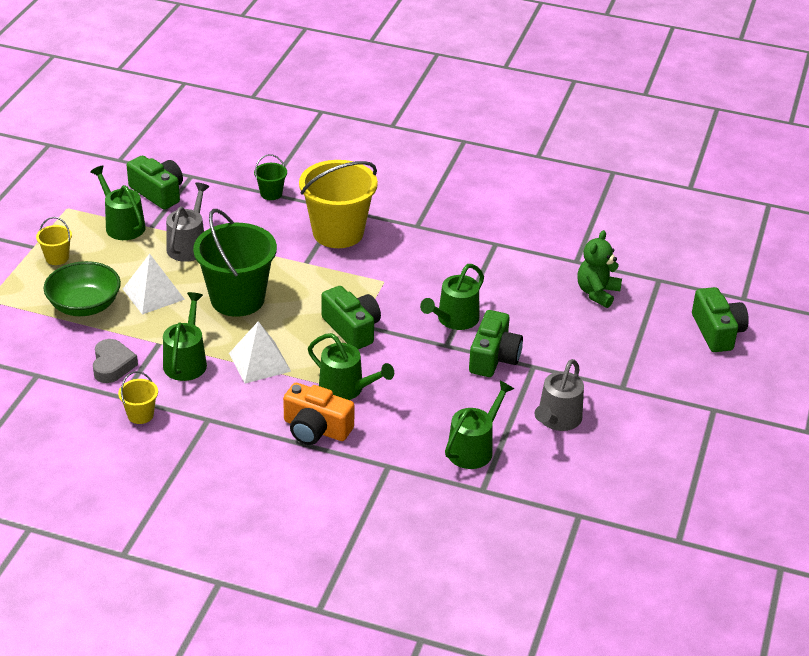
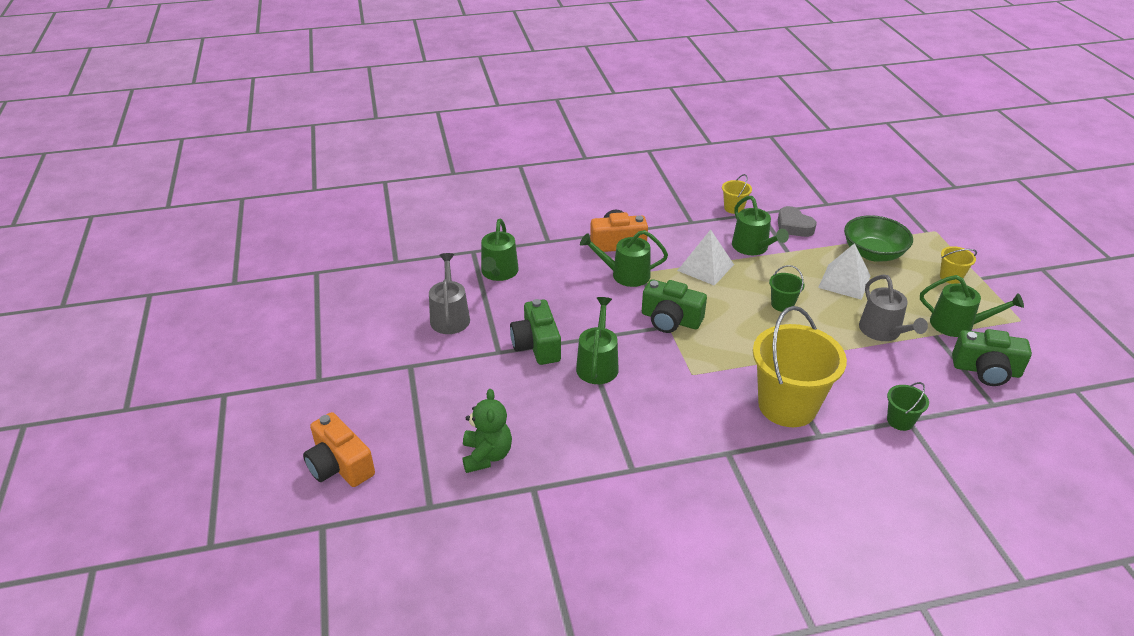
camera: 150 degrees right, 0 degrees up
green bucket [193,209,277,317] -> green bucket [769,265,805,312], size x0.44
green camera [692,287,749,352] -> orange camera [303,412,375,487]

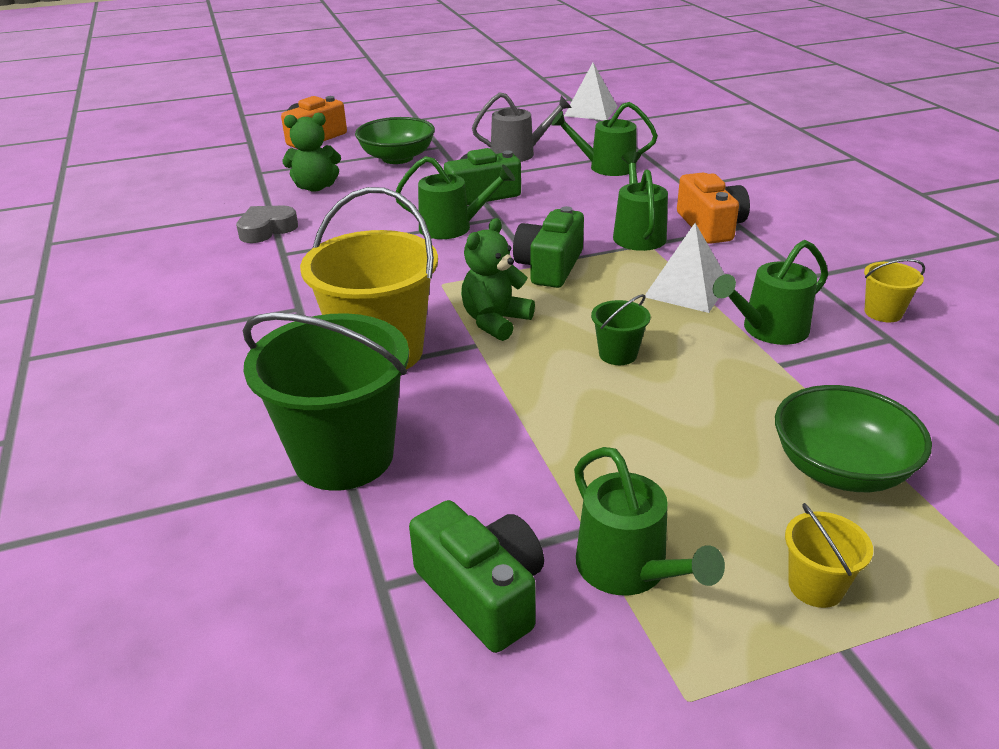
camera: 85 degrees right, 5 degrees down
grey heart [778,206,817,237] -> grey heart moved to [236,206,298,243]
white pyramid [818,243,871,300] -> white pyramid moved to [564,63,618,120]
grey watering can [859,274,928,341] -> none
green bucket [887,382,929,431] -> green bucket [243,313,409,491], size x2.27
green watering can [920,275,1024,337] -> green watering can turned 45 degrees counterclockwise [574,447,725,595]
green camera [952,329,1032,386] -> green camera turned 135 degrees clockwise [409,500,544,653]
none -> green bowl [355,117,435,164]
none -> green teddy bear [461,218,535,341]

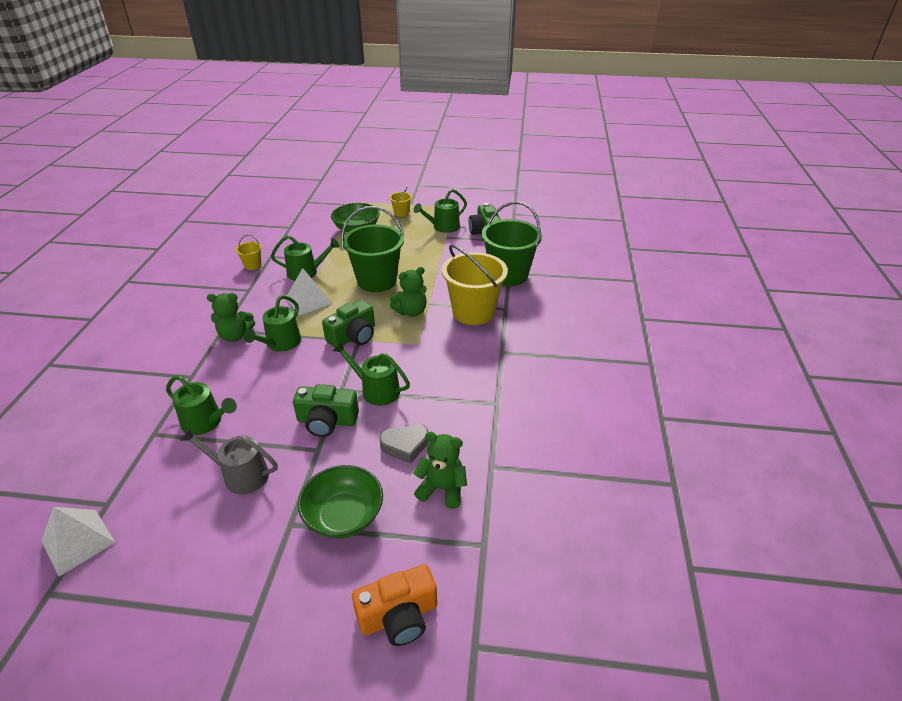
camera: 155 degrees left, 5 degrees up
grey heart [236,206,298,243] -> grey heart moved to [380,423,429,464]
green watering can [574,447,725,595] -> green watering can turned 120 degrees counterclockwise [414,189,467,233]
green bucket [591,294,651,365] -> green bucket [341,206,404,292], size x2.27
orange camera [677,173,750,244] -> green teddy bear [207,293,255,342]

